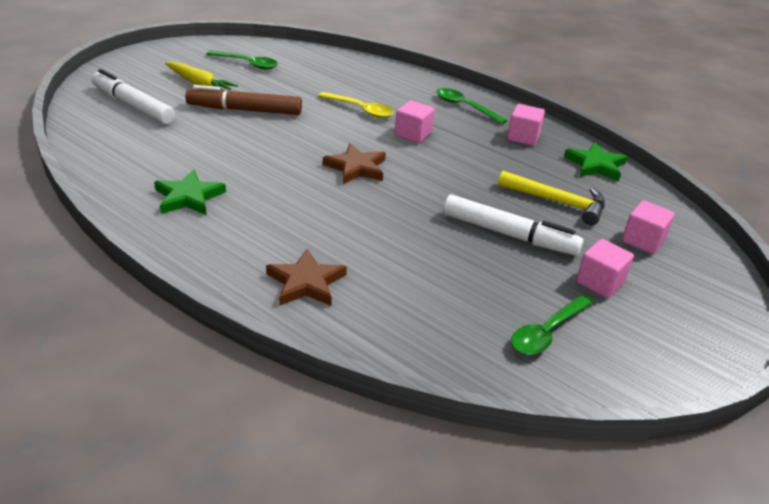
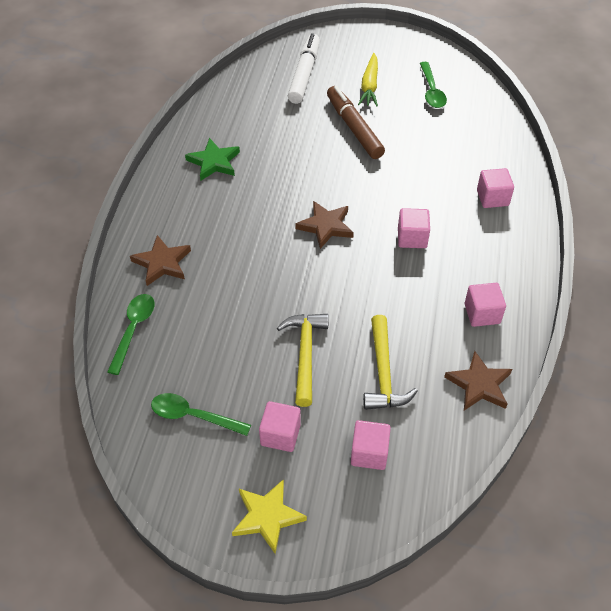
camera: 65 degrees right, 15 degrees up
yellow spoon [318,92,394,118] -> none
green spoon [436,88,508,124] -> green spoon moved to [107,294,155,375]
white marker [443,194,584,256] -> yellow hammer [277,314,329,407]
green star [564,142,628,182] -> brown star [444,351,512,410]
none -> yellow star [232,479,307,554]
none -> pink cube [477,168,514,208]

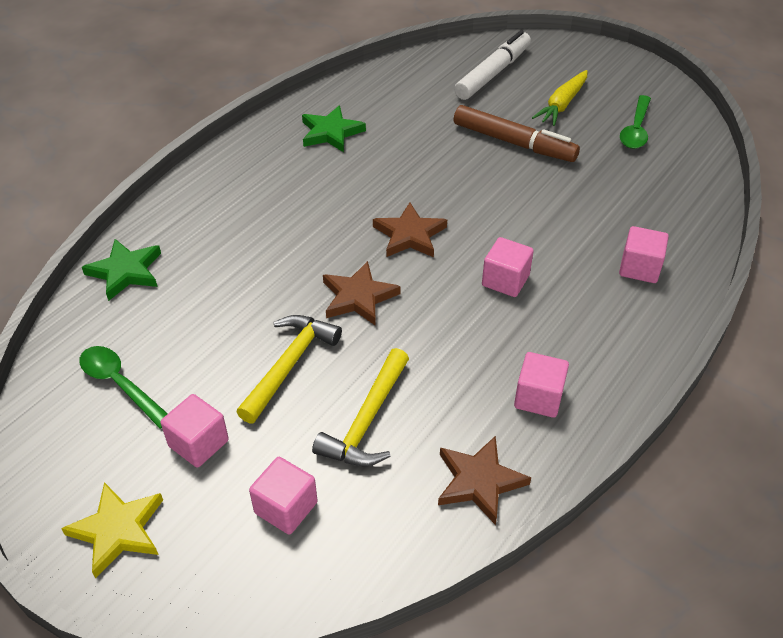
camera: 25 degrees right, 5 degrees down
green spoon [107,294,155,375] -> green star [82,239,161,301]
brown star [130,235,191,286] -> brown star moved to [323,261,401,326]
brown marker [327,86,385,159] -> brown marker turned 120 degrees clockwise [454,105,580,162]

